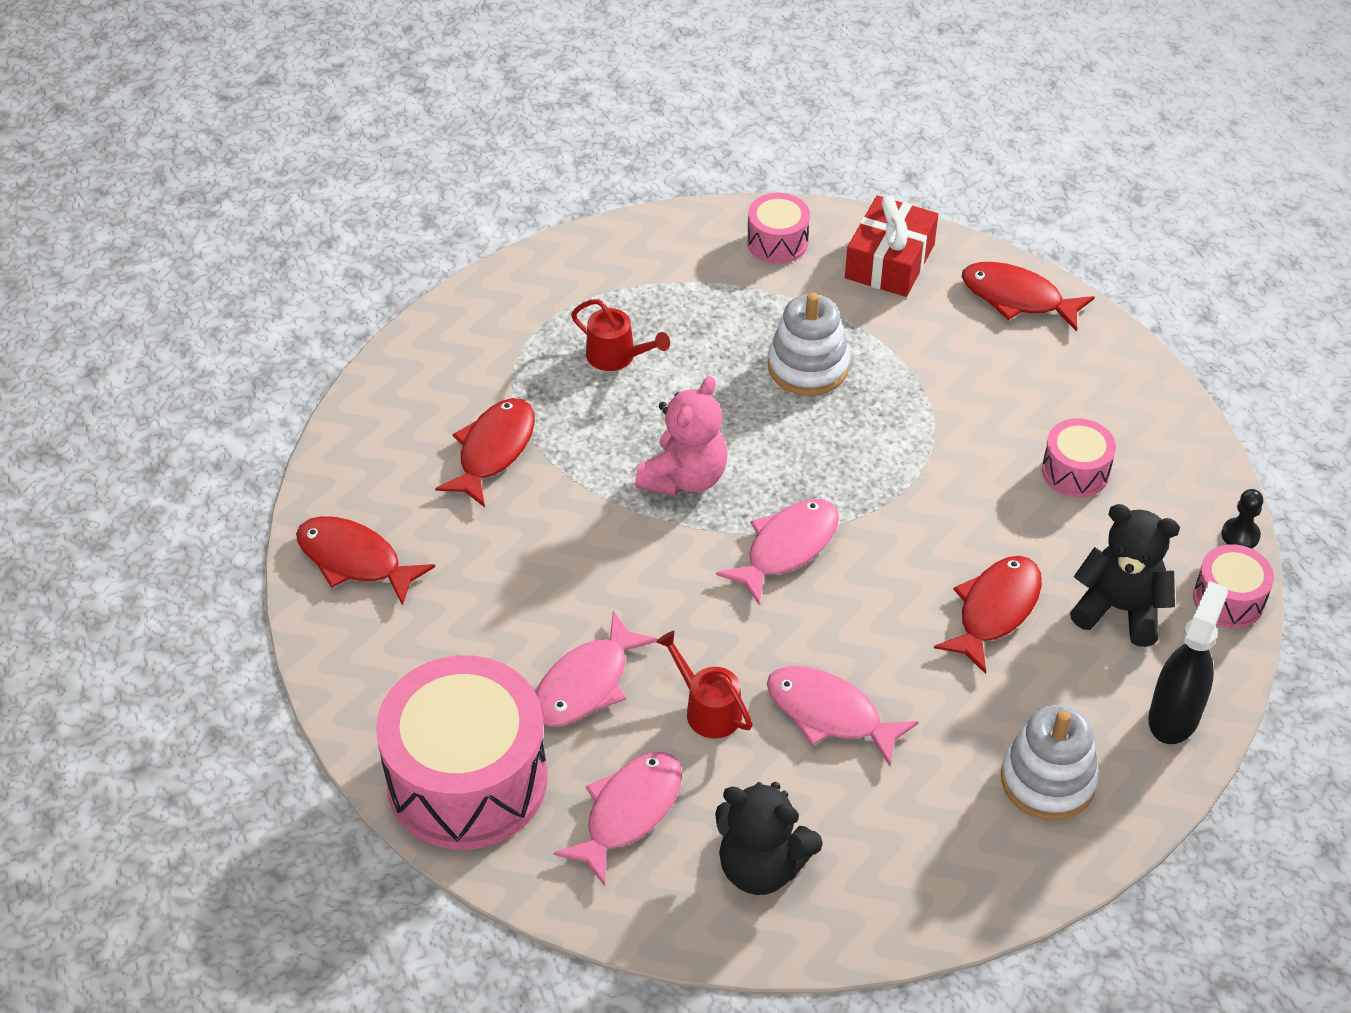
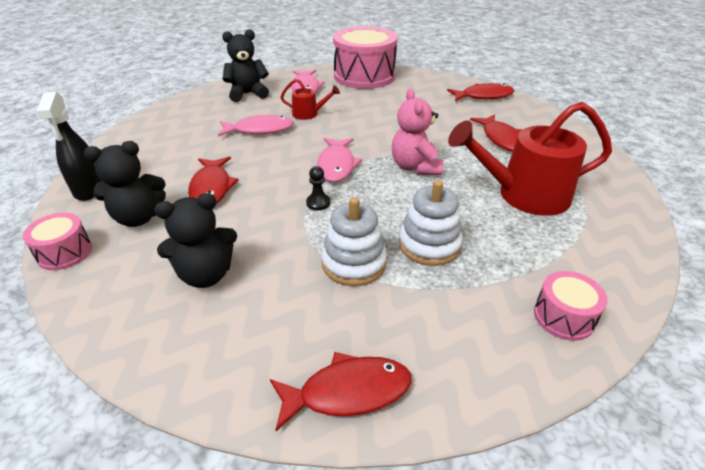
camera: 140 degrees right, 10 degrees down
pink fish [535,611,658,727] -> none
red watering can [571,299,670,371] -> red watering can [448,102,612,216], size x2.11
red gift [845,195,938,297] -> none
white stacking toy [1001,705,1099,820] -> white stacking toy moved to [321,197,387,286]
pink drum [1042,418,1116,498] -> black teddy bear [154,193,237,288]
black pawn [1221,489,1263,549] -> black pawn moved to [306,166,330,210]

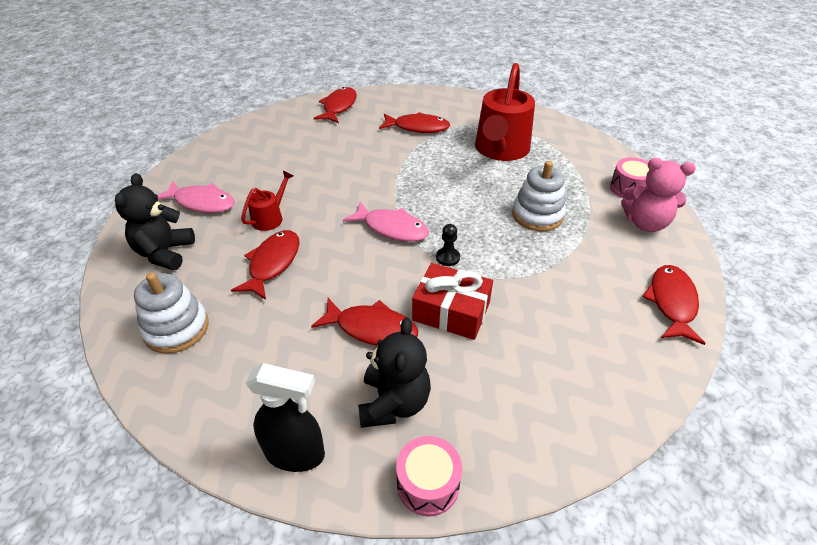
camera: 65 degrees left, 5 degrees up
black teddy bear [154,193,237,288] -> none
pink fish [218,115,294,137] -> red fish [231,230,300,300]
white stacking toy [321,197,387,286] -> white stacking toy moved to [134,272,209,354]
pink drum [333,26,397,89] -> none
pink teddy bear [392,89,443,175] -> pink teddy bear moved to [621,158,696,232]
none -> red gift [412,263,493,340]

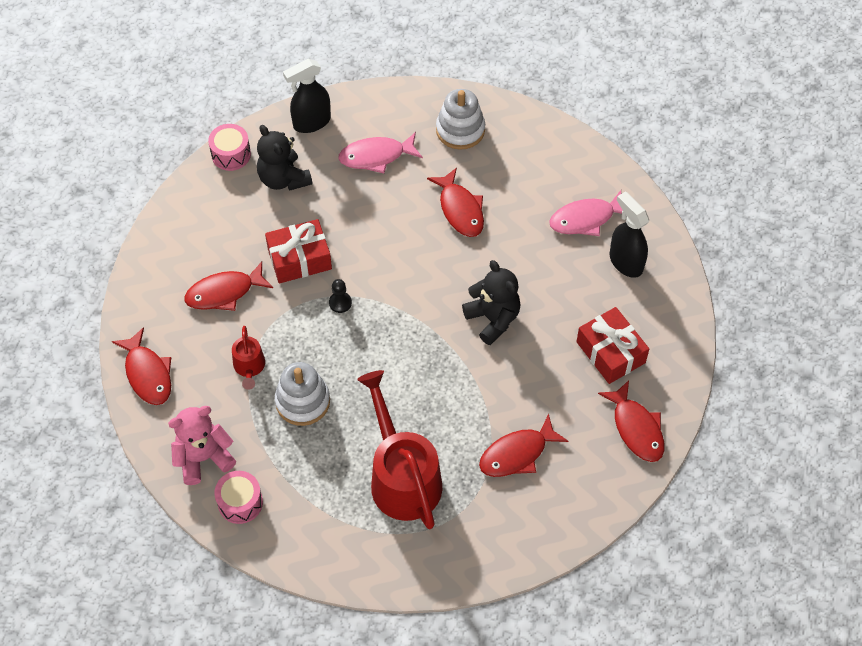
camera: 140 degrees right, 15 degrees up
black teddy bear [115,173,195,270] -> black teddy bear moved to [462,260,520,345]
red watering can [241,171,293,231] -> red watering can moved to [232,326,265,390]
red fish [311,298,418,346] -> red fish moved to [184,261,273,311]
pink fish [343,202,429,242] -> pink fish moved to [338,132,423,173]
none -> red gift [576,307,649,384]
none -> black spray bottle [610,192,649,278]

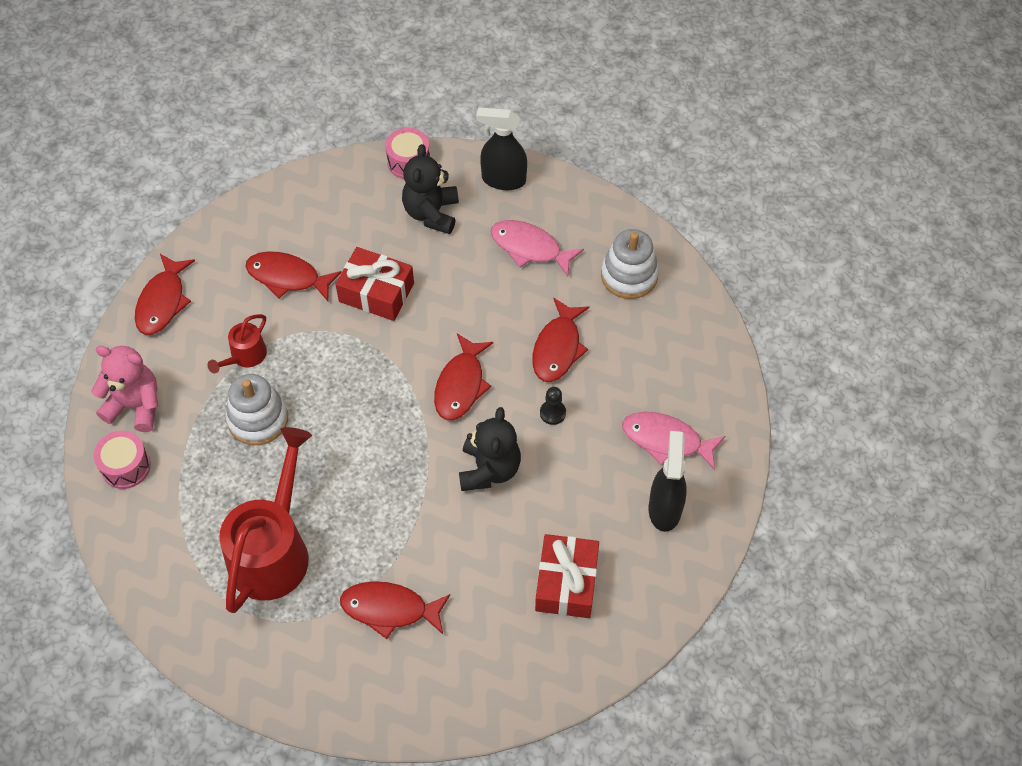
camera: 40 degrees right, 0 degrees up
black pawn [329,279,352,313] -> black pawn moved to [540,387,566,425]
red fish [598,380,664,462] -> red fish moved to [434,333,493,420]

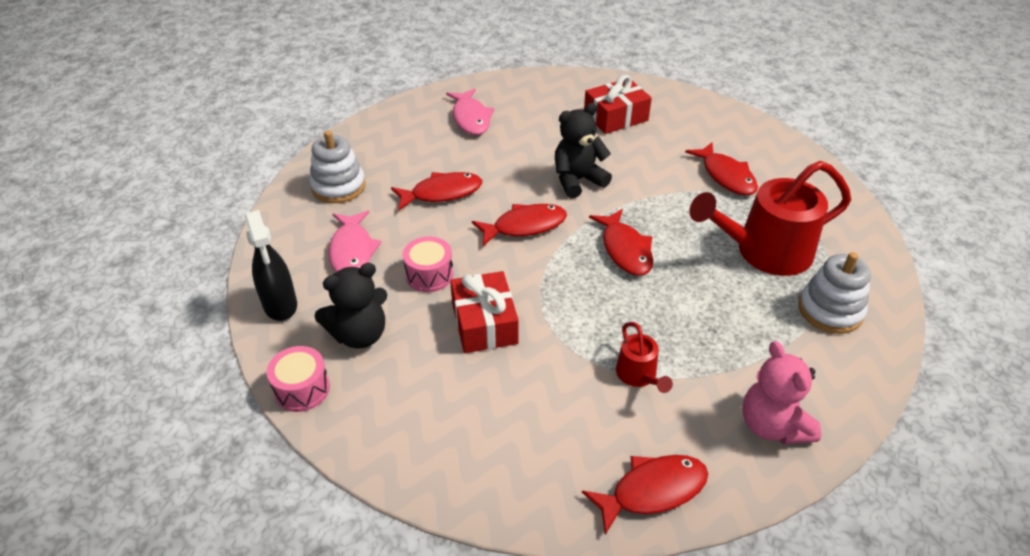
camera: 125 degrees left, 15 degrees down
pink drum [93,431,151,489] -> pink drum moved to [402,237,453,292]
red watering can [208,314,267,373] -> red watering can turned 75 degrees clockwise [616,322,673,393]
white stacking toy [226,374,288,445] -> white stacking toy moved to [798,252,871,334]
red fish [245,251,342,301] -> red fish moved to [589,209,653,276]
black pawn [540,387,566,425] -> none
black spray bottle [648,431,687,532] -> none

